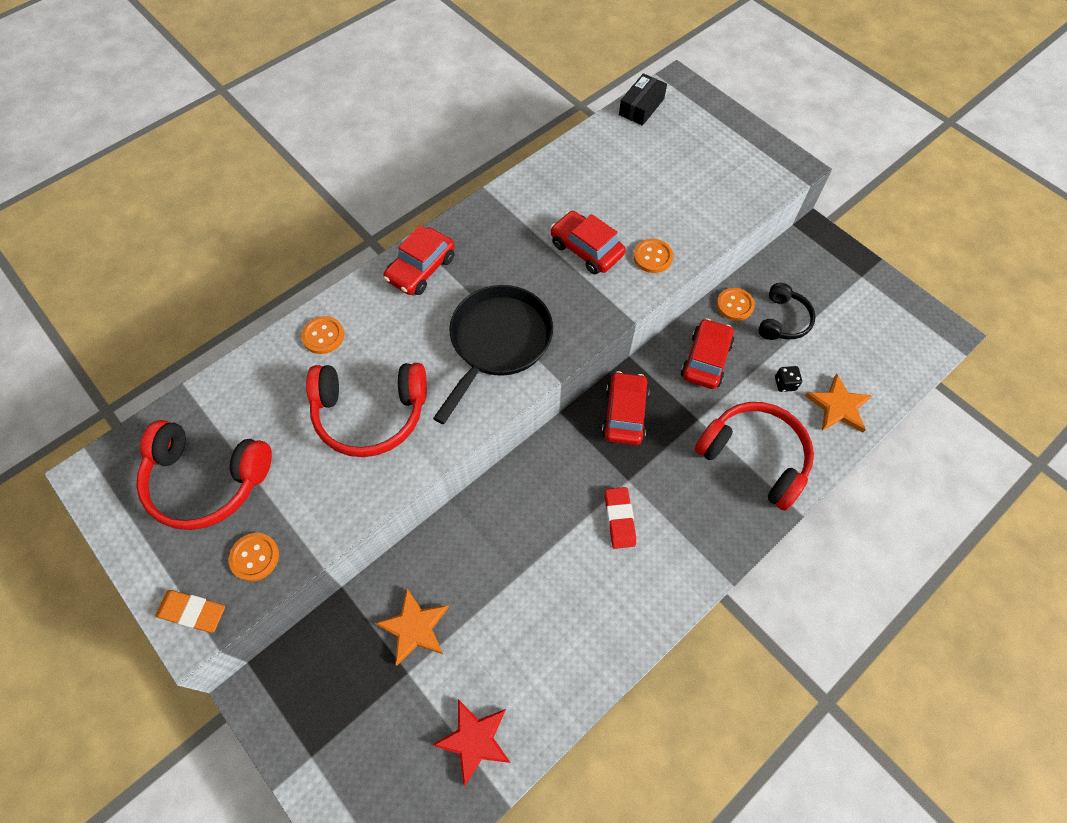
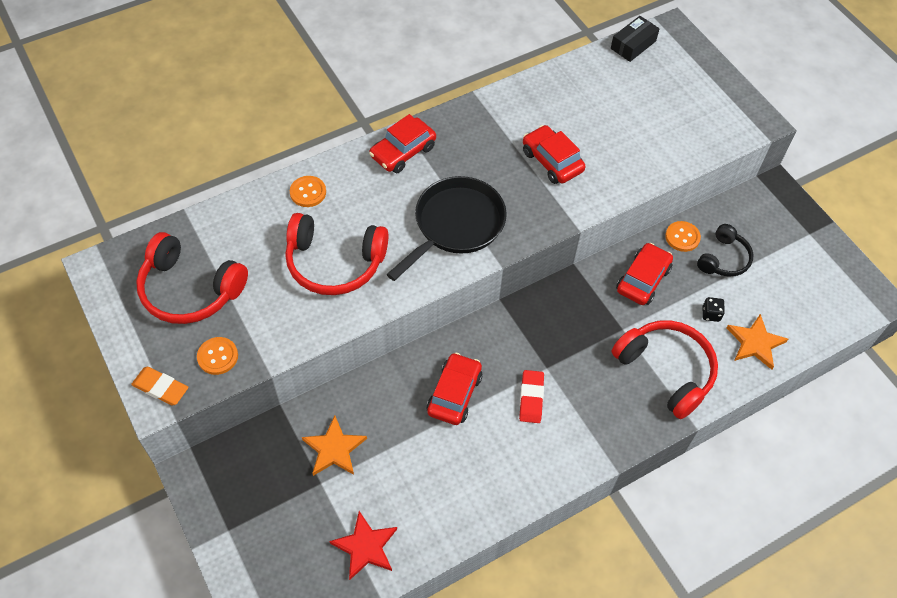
camera: 10 degrees right, 5 degrees down
red car [602,371,650,445] -> red car moved to [427,353,482,425]
orange button [633,239,673,273] -> none

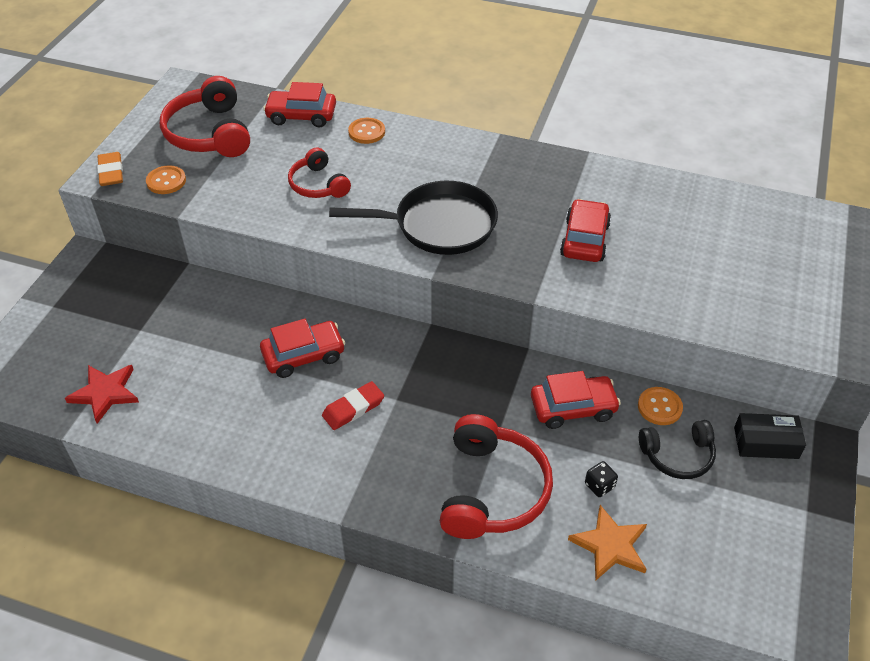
camera: 50 degrees right, 10 degrees down
red headphones [285,213,388,295] -> red headphones [288,147,351,198], size x0.60
orange star [302,416,367,476] -> none
red car [369,114,436,173] -> red car moved to [263,82,336,128]
black box [611,16,660,62] -> black box moved to [734,413,806,459]

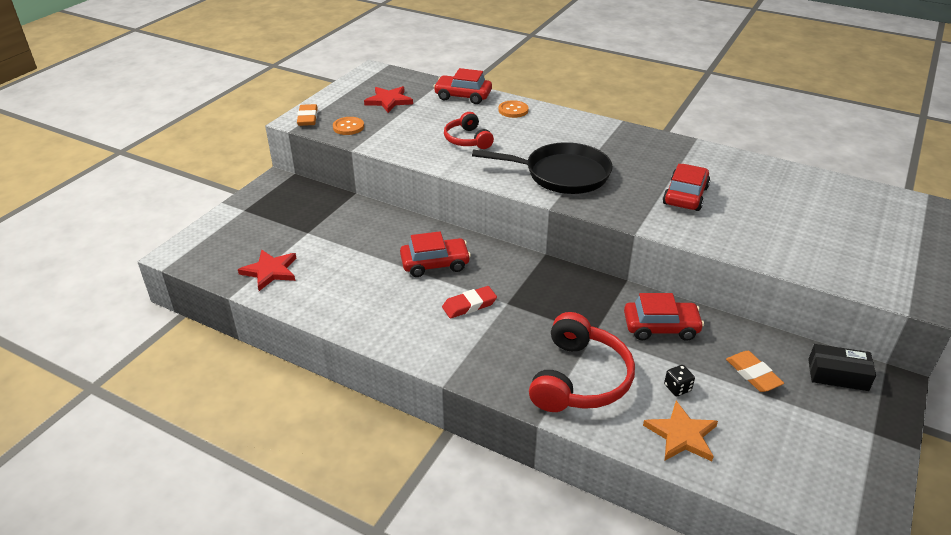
camera: 10 degrees right, 10 degrees down
red headphones [160,76,250,157] -> red star [364,86,413,113]
orange button [638,387,683,425] -> none
black headphones [639,420,716,479] -> orange eraser [726,351,784,392]

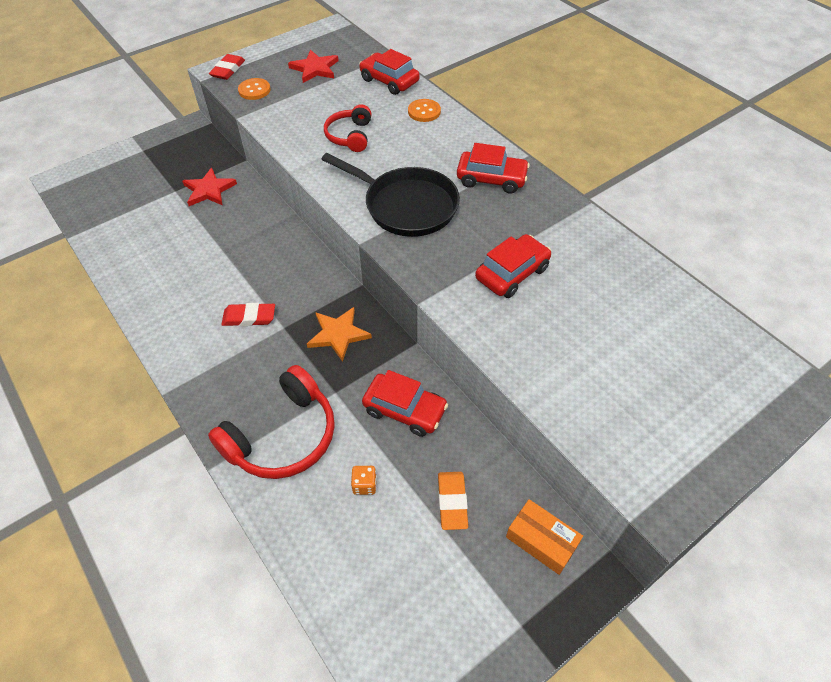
camera: 25 degrees right, 15 degrees up
red star [238,250,296,291] -> red star moved to [182,168,237,206]
orange eraser [297,104,318,126] -> red eraser [209,54,245,80]
red car [400,231,471,277] -> red car moved to [457,143,530,194]
orange star [643,401,718,461] -> orange star moved to [307,307,372,362]
black dice [664,365,695,396] -> orange dice [351,466,377,495]
black box [808,344,876,391] -> orange box [506,499,583,575]

